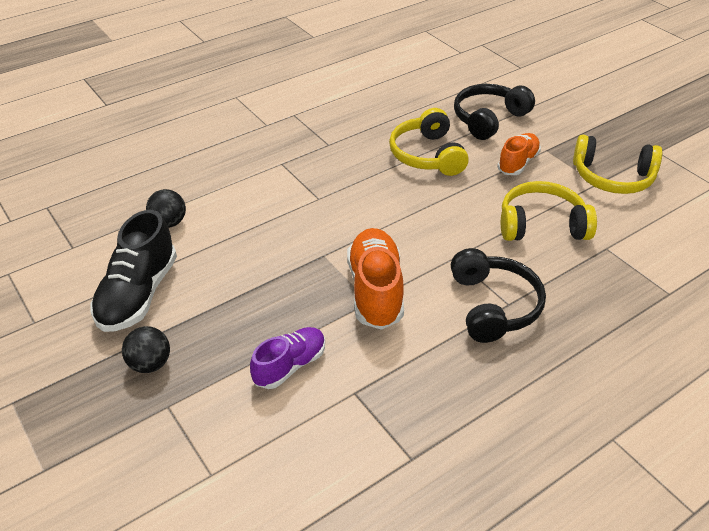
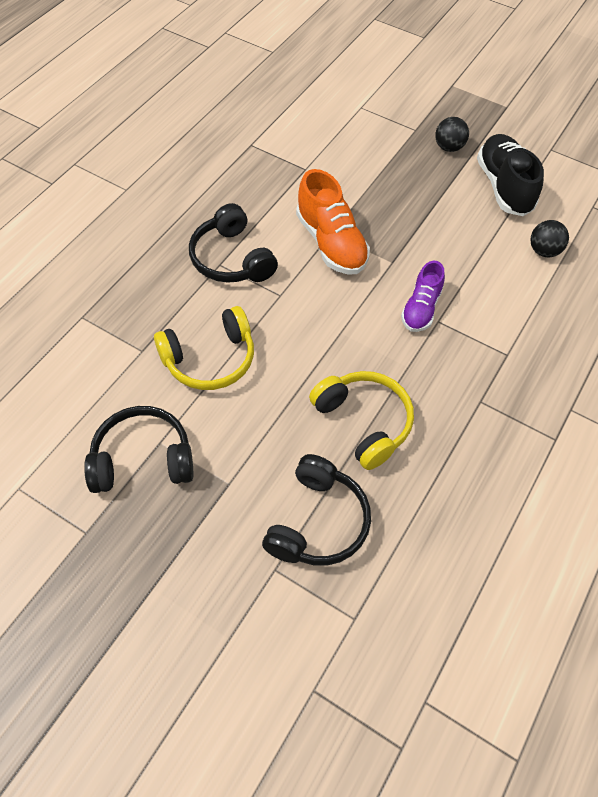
camera: 155 degrees right, 15 degrees up
purple shoe [250,327,325,389] -> purple shoe moved to [401,261,445,332]
orange shoe [497,133,541,175] -> none
yellow headphones [573,135,662,194] -> black headphones [84,406,194,493]

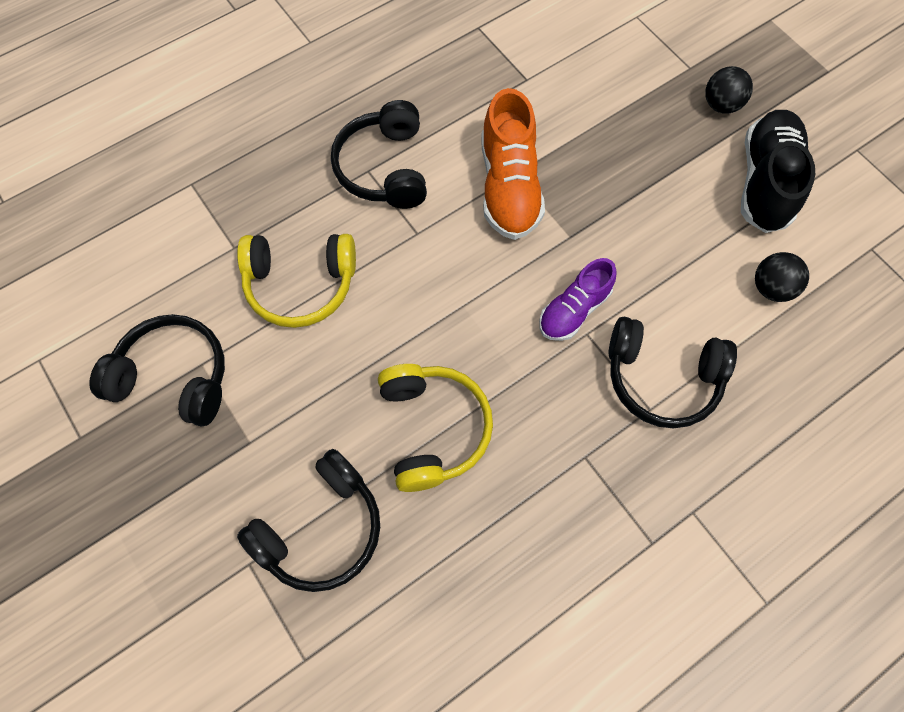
camera: 25 degrees right, 10 degrees up
none -> black headphones [609,317,737,429]

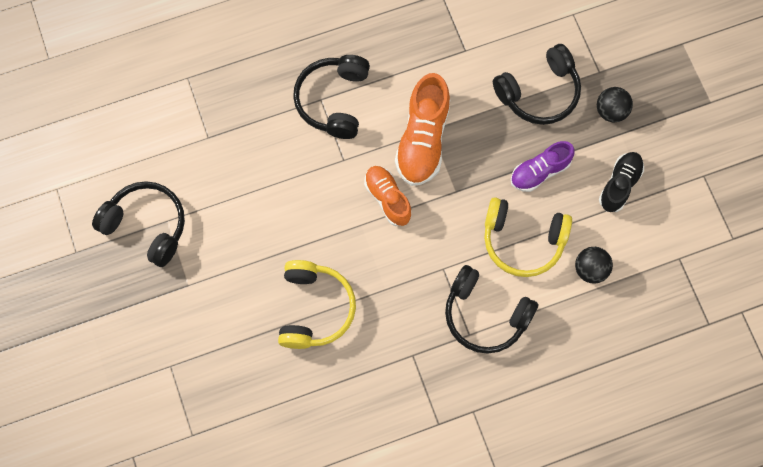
camera: 15 degrees right, 5 degrees up
yellow headphones [237,234,356,328] -> yellow headphones moved to [484,197,572,277]
black headphones [237,449,380,592] -> black headphones moved to [493,44,581,125]
purple shoe [539,258,617,341] -> purple shoe moved to [511,141,575,192]
black shoe [741,110,815,233] -> black shoe [599,152,644,212], size x0.63
none -> orange shoe [364,166,412,226]

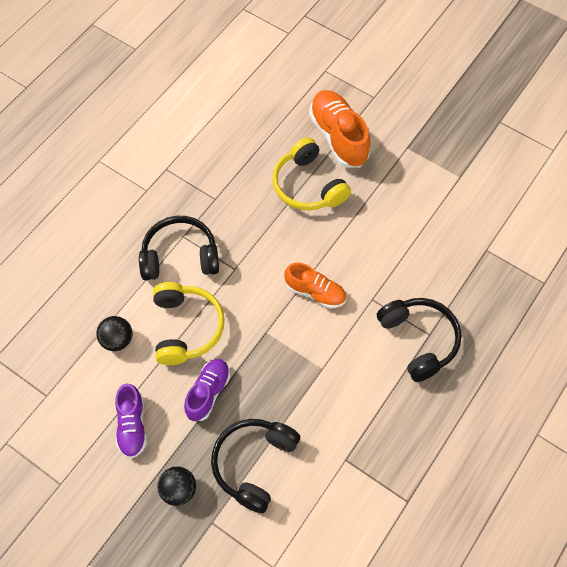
camera: 145 degrees right, 10 degrees down
black headphones [92,181,185,267] -> none
orange shoe [395,73,450,186] -> orange shoe moved to [309,90,370,168]
yellow headphones [484,197,572,277] -> yellow headphones turned 105 degrees clockwise [153,282,225,365]
black shoe [599,152,644,212] -> purple shoe [115,384,147,459]

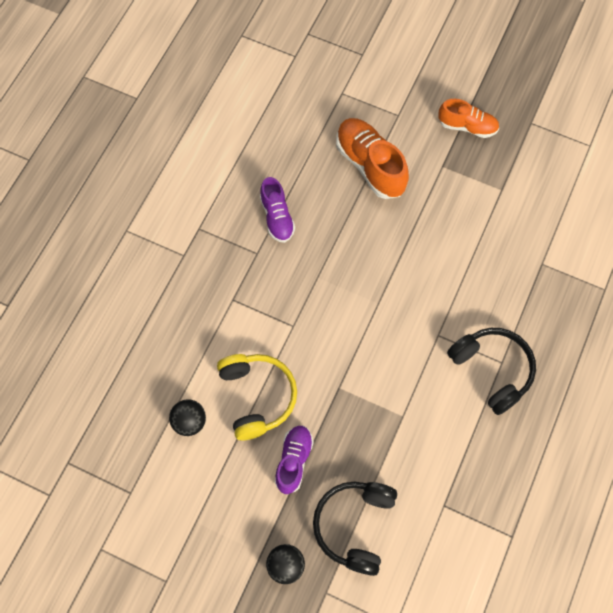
camera: 10 degrees left, 5 degrees up
purple shoe [115,384,147,459] -> purple shoe moved to [260,177,295,243]
black headphones [139,216,219,281] -> none
yellow headphones [272,137,351,210] -> none
orange shoe [284,263,346,308] -> orange shoe moved to [438,99,499,138]

